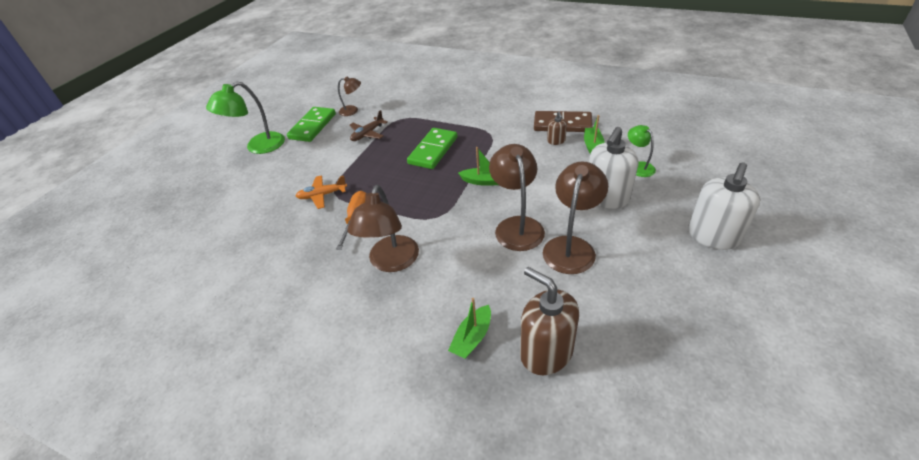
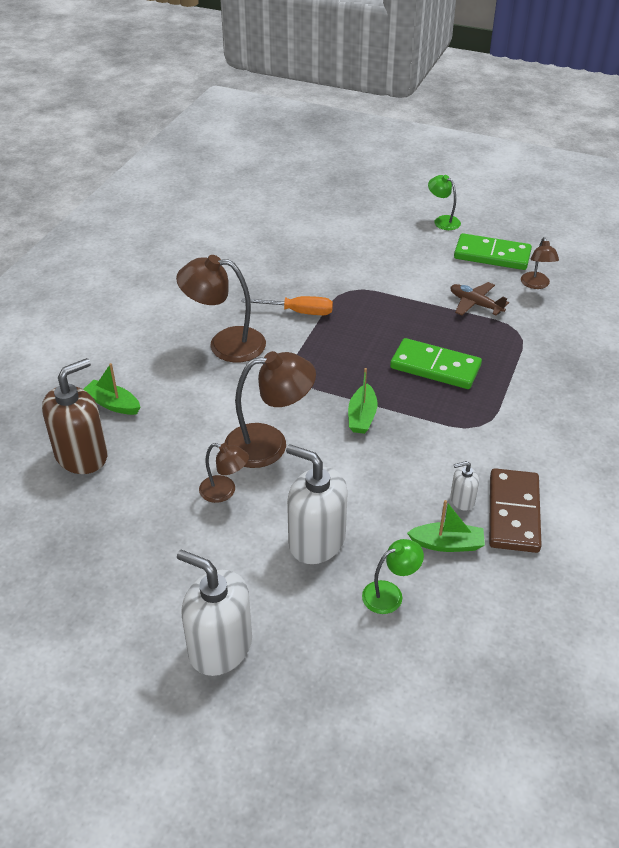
camera: 85 degrees right, 0 degrees up
green lamp [206,82,285,154] -> green lamp [428,175,461,230], size x0.56
orange plane [296,175,347,209] -> none
brown lamp [543,162,608,274] -> brown lamp [199,443,249,503], size x0.56
brown soap dispenser [547,111,567,145] -> white soap dispenser [450,461,479,511]

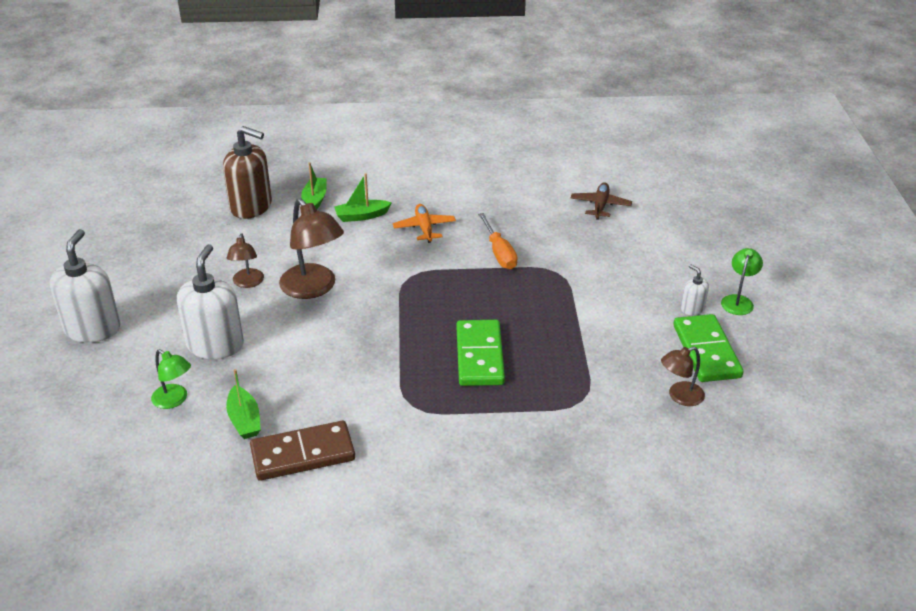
camera: 65 degrees right, 5 degrees down
brown lamp [176,255,266,362] -> orange plane [393,204,456,243]
green boat [348,368,377,434] -> green boat moved to [334,173,392,222]
white soap dispenser [450,461,479,511] -> white soap dispenser moved to [681,264,709,315]
brown plane [451,282,509,316] -> brown plane moved to [570,182,632,220]

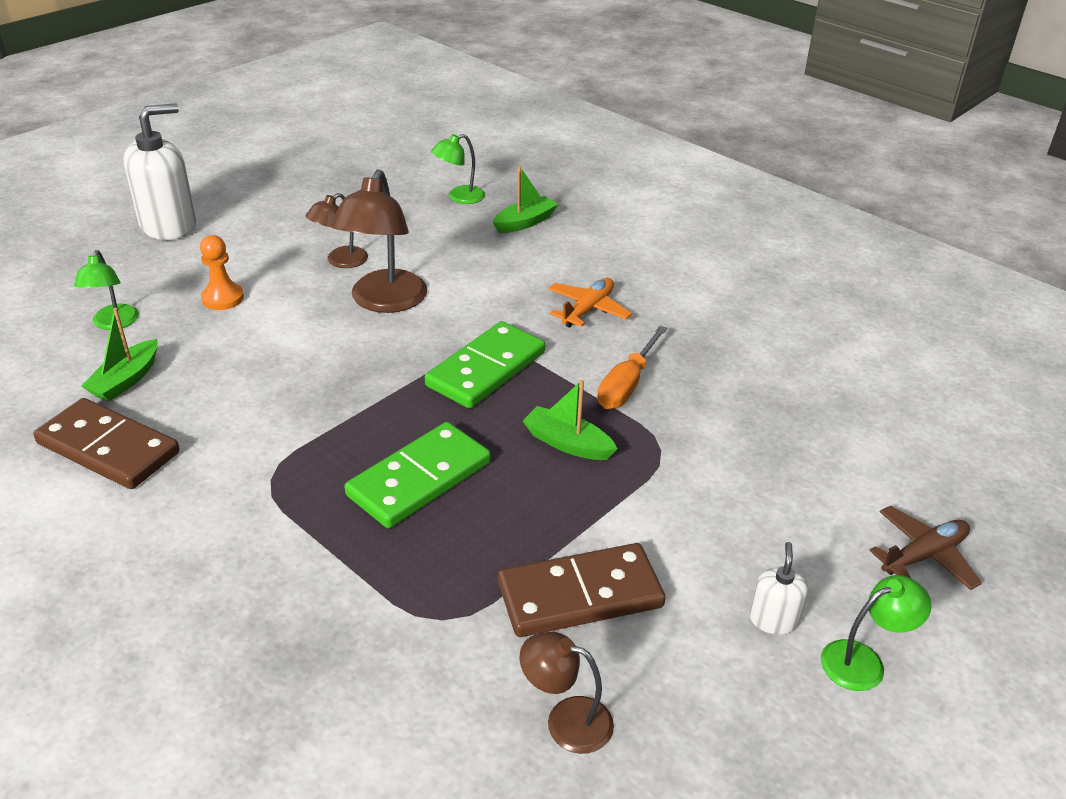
camera: 45 degrees right, 0 degrees up
white soap dispenser [177,244,244,359] -> orange pawn [200,235,244,310]
brown soap dispenser [223,126,272,219] -> green lamp [431,134,485,204]
green boat [334,173,392,222] -> green boat moved to [523,380,617,460]
brown plane [570,182,632,220] -> brown plane moved to [869,506,982,590]
green domino [673,314,743,382] -> green domino moved to [425,321,545,409]
none -> brown domino [498,543,665,637]

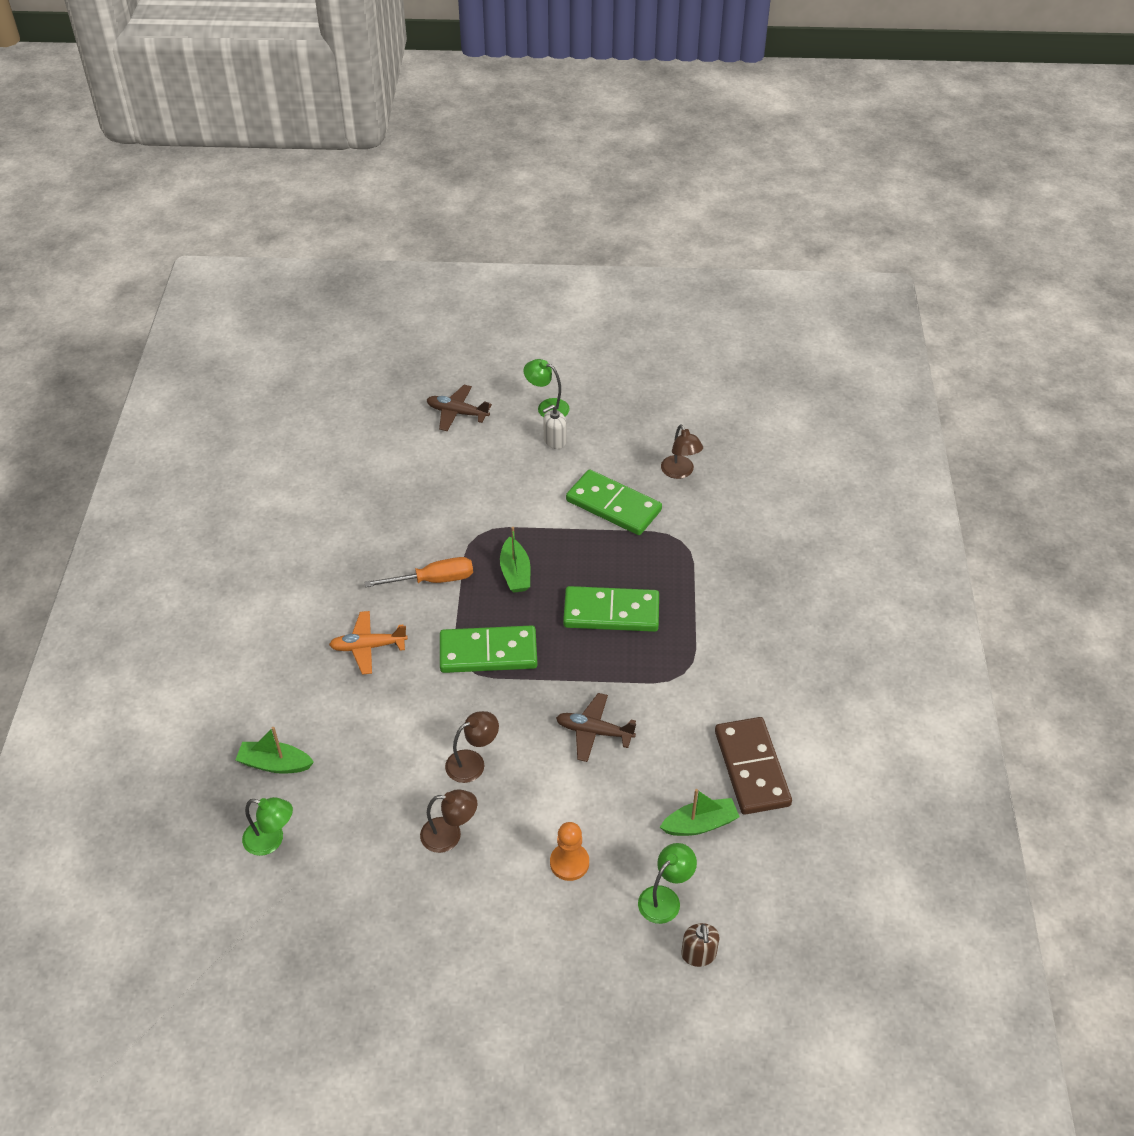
camera: 130 degrees left, 10 degrees up
white soap dispenser [123,103,196,240] -> none
brown lamp [331,169,427,313] -> brown lamp [445,711,499,783], size x0.56
brown domino [498,543,665,637] -> green domino [566,470,662,535]
none -> brown plane [556,693,636,762]
none -> brown soap dispenser [681,923,719,967]

